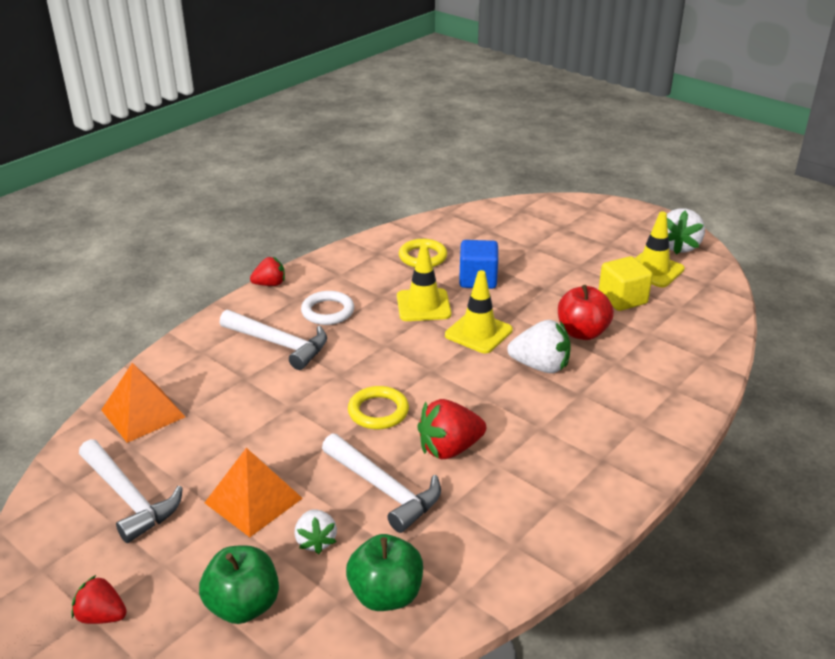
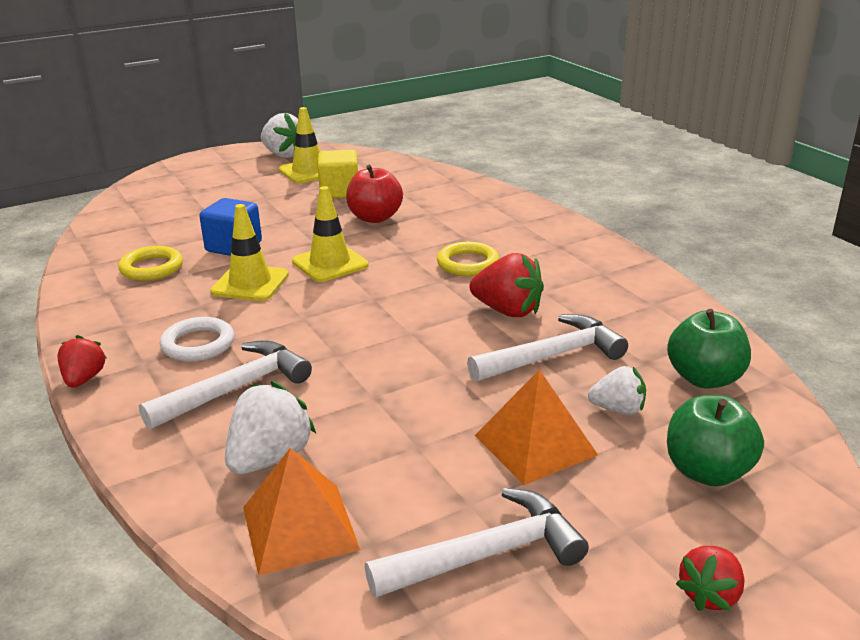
camera: 70 degrees left, 5 degrees down
yellow ring [348,386,409,429] -> yellow ring moved to [437,242,500,276]
red strawberry [417,399,486,459] -> red strawberry turned 60 degrees counterclockwise [470,253,544,317]
white strawberry [507,320,571,373] -> white strawberry moved to [225,381,316,474]

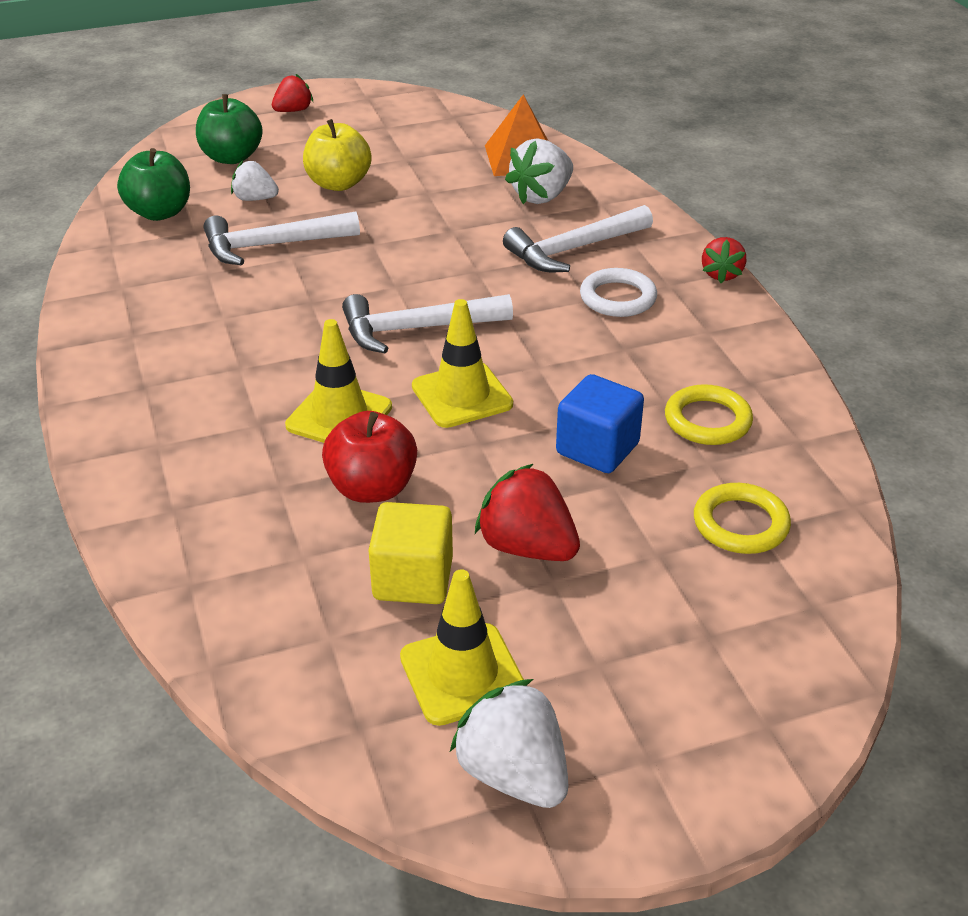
camera: 170 degrees left, 10 degrees up
yellow traffic cone [210,204,289,301] -> yellow traffic cone moved to [285,319,392,443]
white hammer [365,488,589,598] -> white hammer moved to [342,294,513,353]
yellow ring [437,242,500,276] -> yellow ring moved to [694,483,791,554]
red strawberry [470,253,544,317] -> red strawberry moved to [475,464,580,561]
orange pyramid [475,369,598,485] -> yellow apple [303,119,372,191]

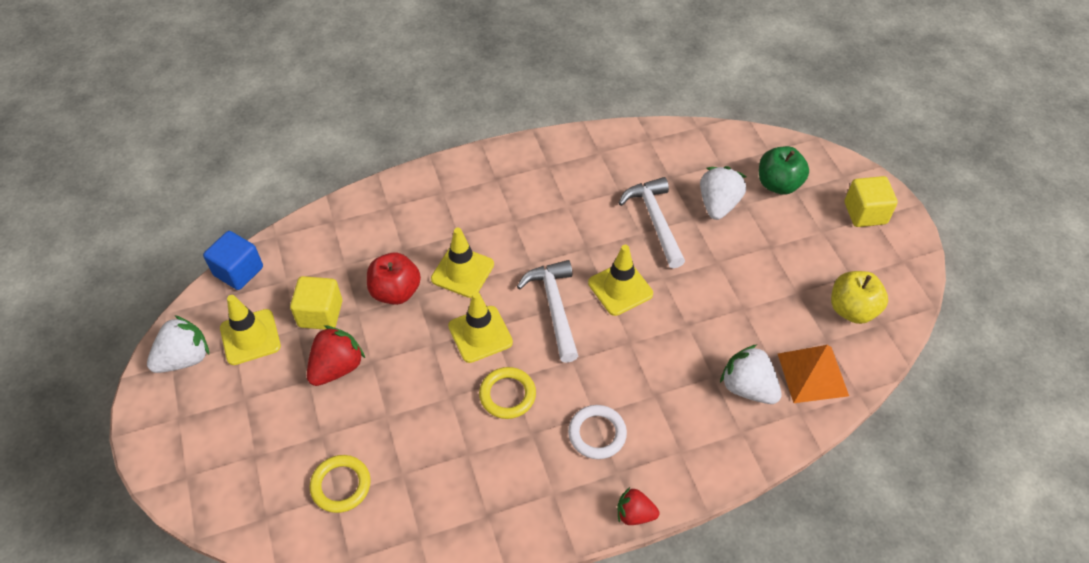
camera: 90 degrees right, 15 degrees up
green apple [117,148,190,221] -> none
white strawberry [231,161,279,201] -> white strawberry [700,166,746,220], size x1.57
red strawberry [272,74,313,112] -> yellow cube [845,176,898,227]
yellow apple [303,119,372,191] -> yellow apple moved to [831,271,888,324]
white hammer [503,205,653,272] -> none
blue cube [556,374,644,473] -> blue cube moved to [203,231,263,290]
yellow ring [665,384,753,445] -> yellow ring moved to [479,367,536,419]
none -> yellow traffic cone [588,245,653,316]

